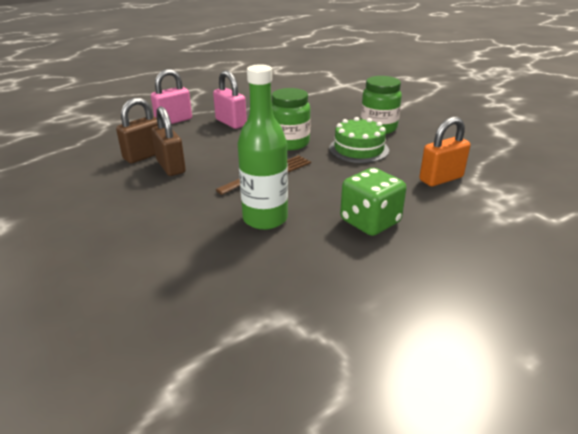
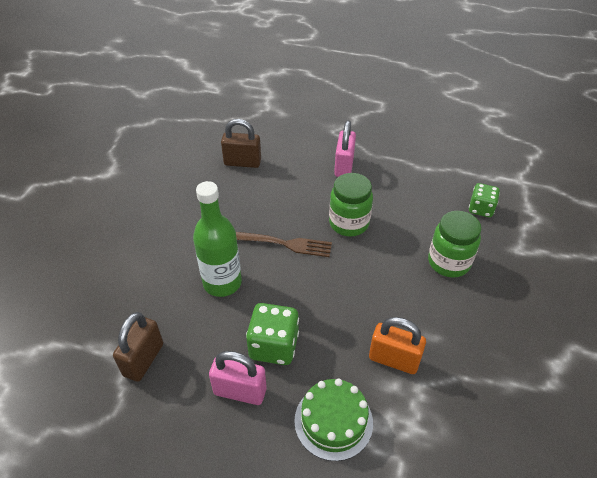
camera: 50 degrees right, 15 degrees up
pink padlock [151,69,192,124] -> pink padlock moved to [209,351,267,405]
brown padlock [151,106,186,176] -> brown padlock moved to [113,312,163,382]
green cake [329,117,389,163] -> green cake moved to [294,379,373,461]
none -> green dice [469,183,500,217]

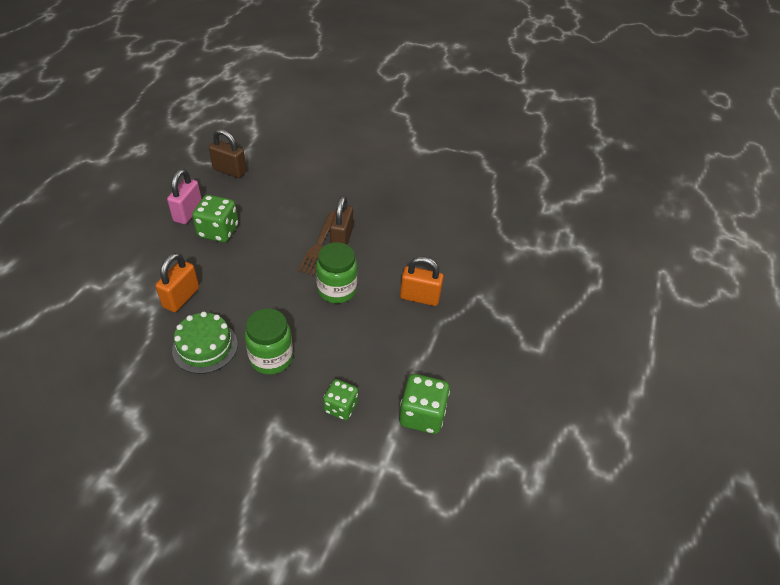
camera: 90 degrees right, 0 degrees up
green bottle [193,181,242,297] -> none
brown padlock [221,119,261,168] -> brown padlock moved to [330,196,353,245]
green cake [294,379,373,461] -> green cake moved to [172,312,238,374]
pink padlock [334,120,356,177] -> orange padlock [400,256,444,306]
none -> green dice [399,374,450,434]

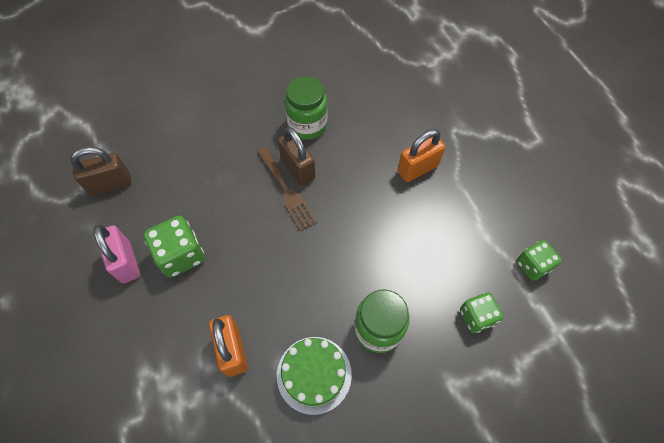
camera: 40 degrees left, 15 degrees up
green jar [316,242,357,303] -> green jar moved to [285,76,328,140]
green dice [399,374,450,434] -> green dice [516,240,562,281], size x0.66

